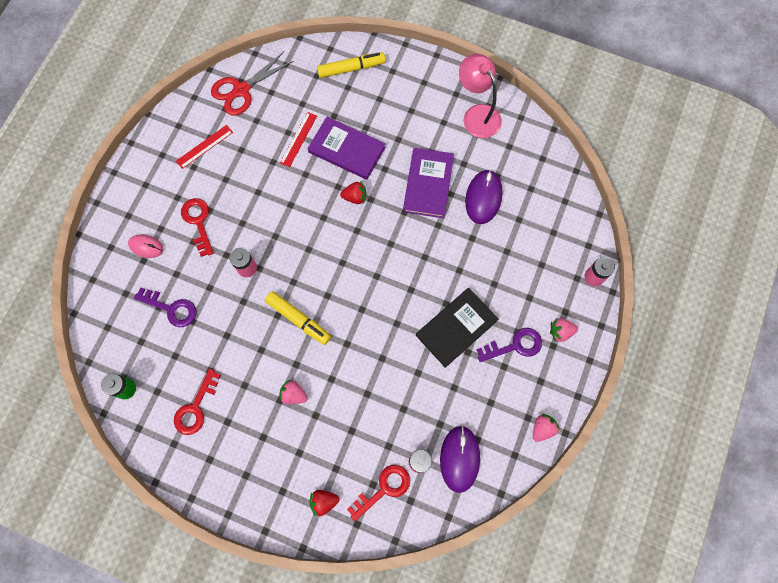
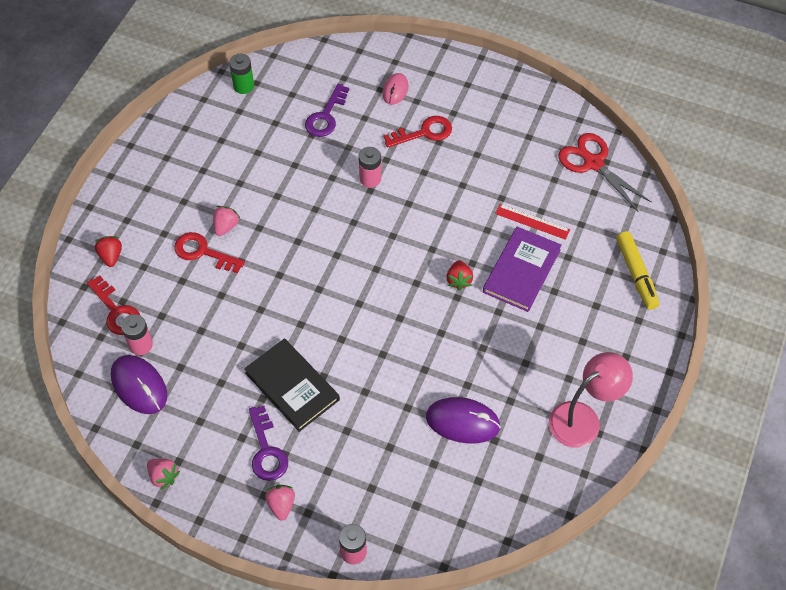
camera: 90 degrees right, 15 degrees down
red key [174,369,221,435] -> red key moved to [174,232,245,273]
red ruler [176,125,233,169] -> none
yellow marker [265,291,331,345] -> none
purple book [403,148,454,218] -> none
purple mouse [440,425,480,493] -> purple mouse turned 45 degrees clockwise [111,355,167,414]

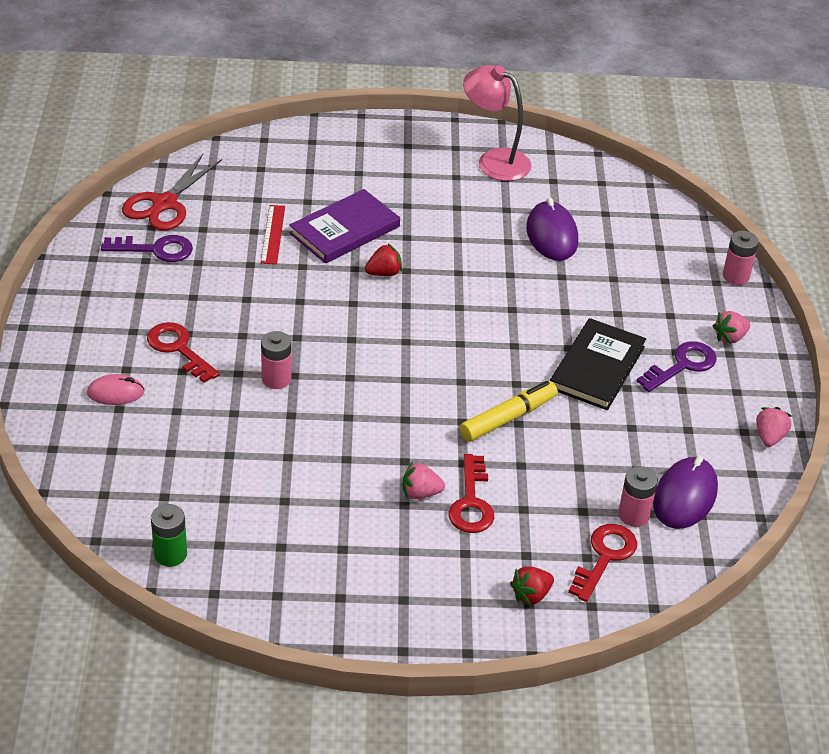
camera: 115 degrees left, 15 degrees down
purple key [305,84,349,137] -> purple key moved to [101,235,193,262]
purple book [483,227,562,312] -> purple book turned 45 degrees counterclockwise [289,189,400,263]
yellow marker [616,231,660,310] -> yellow marker moved to [460,381,558,442]

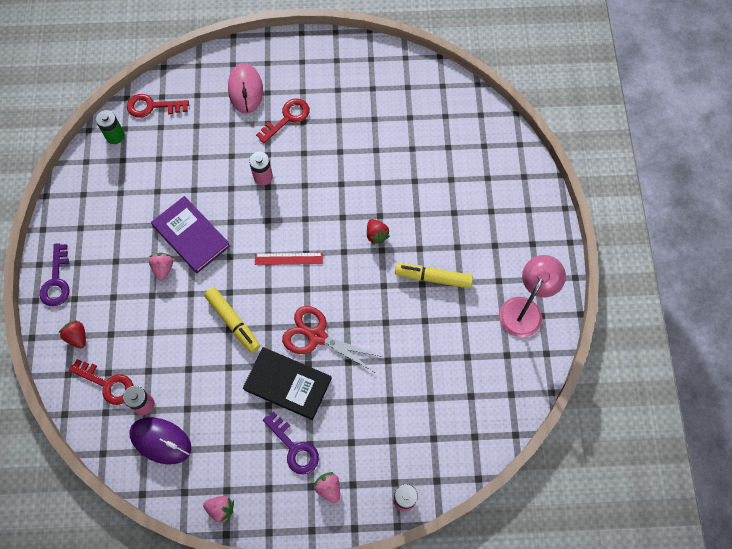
camera: 90 degrees right, 25 degrees up
pink mouse [87,374,145,405] -> pink mouse [228,63,263,114], size x1.62
purple key [101,235,193,262] -> purple key moved to [40,243,70,307]
red scissors [122,154,222,231] -> red scissors moved to [282,306,383,372]
red ruler [261,205,285,264] -> red ruler moved to [255,253,323,265]
purple book [289,189,400,263] -> purple book moved to [151,196,230,273]
red key [448,454,494,533] -> red key moved to [127,94,189,118]
purple mouse [526,197,578,261] -> none
none -> yellow marker [395,263,473,289]

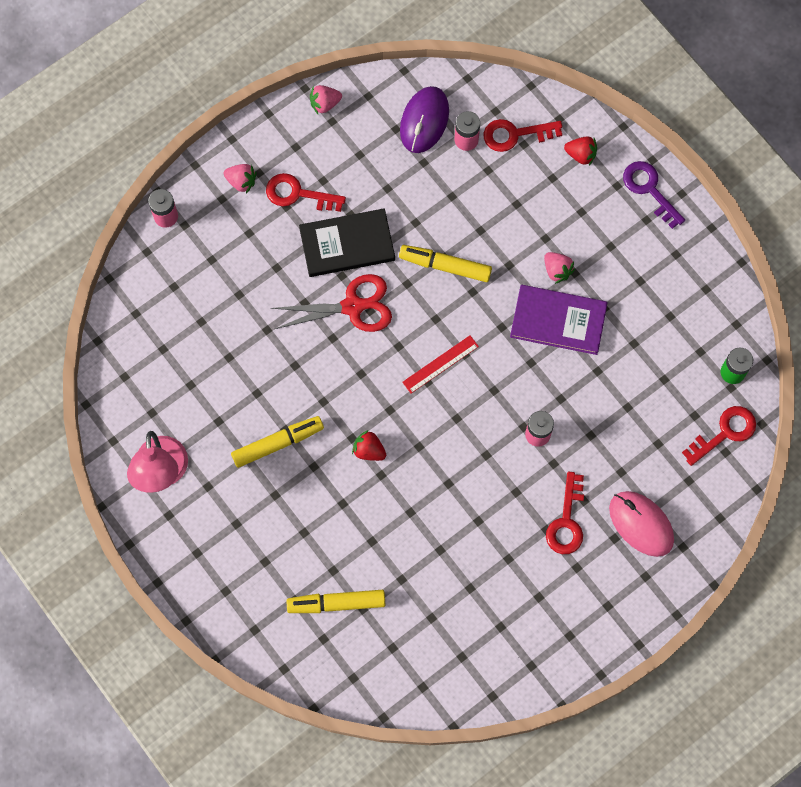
camera: 145 degrees right, 5 degrees up
purple mouse [129,417,191,464] -> purple mouse turned 60 degrees counterclockwise [400,86,449,153]
purple key [263,412,319,475] -> red key [266,173,346,212]
none -> yellow marker [286,590,385,613]

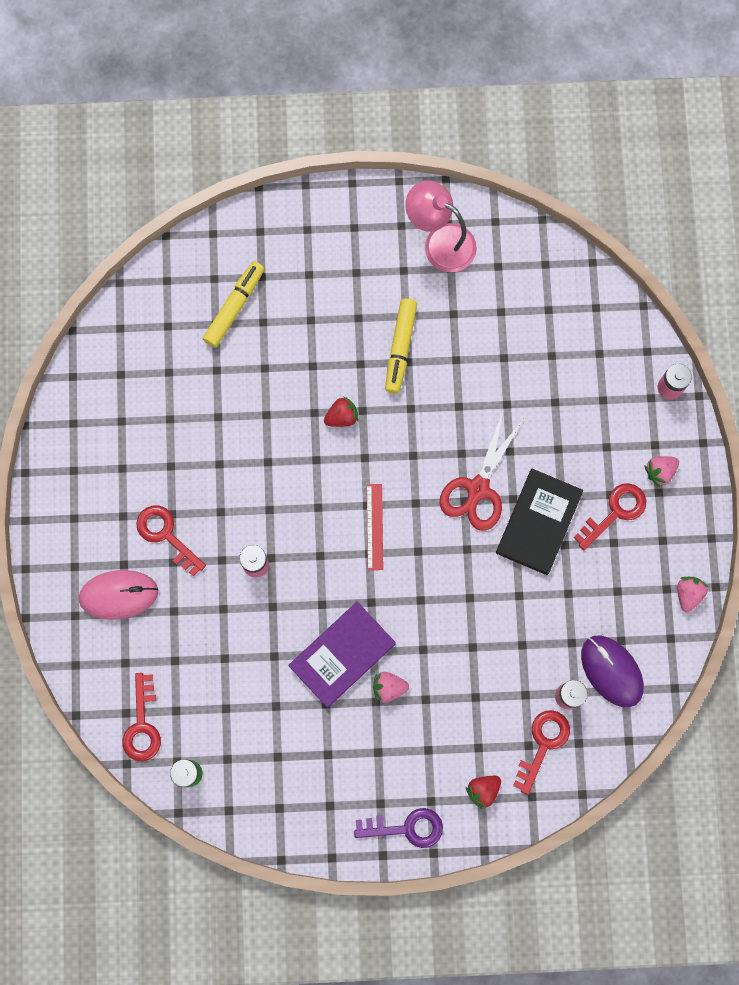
camera: 125 degrees right, 5 degrees up
yellow marker [399,245,492,282] -> none

